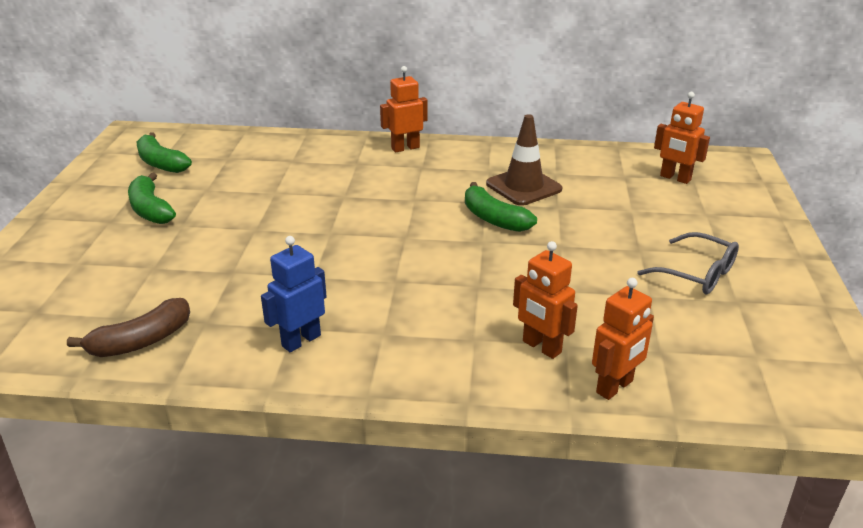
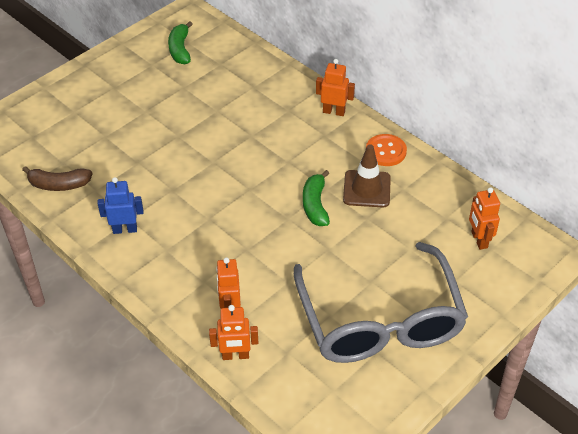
camera: 40 degrees right, 15 degrees up
green banana [128,172,176,224] -> none
grey glasses [637,232,739,294] -> grey glasses [294,242,468,363], size x2.41
none -> orange button [366,134,407,166]

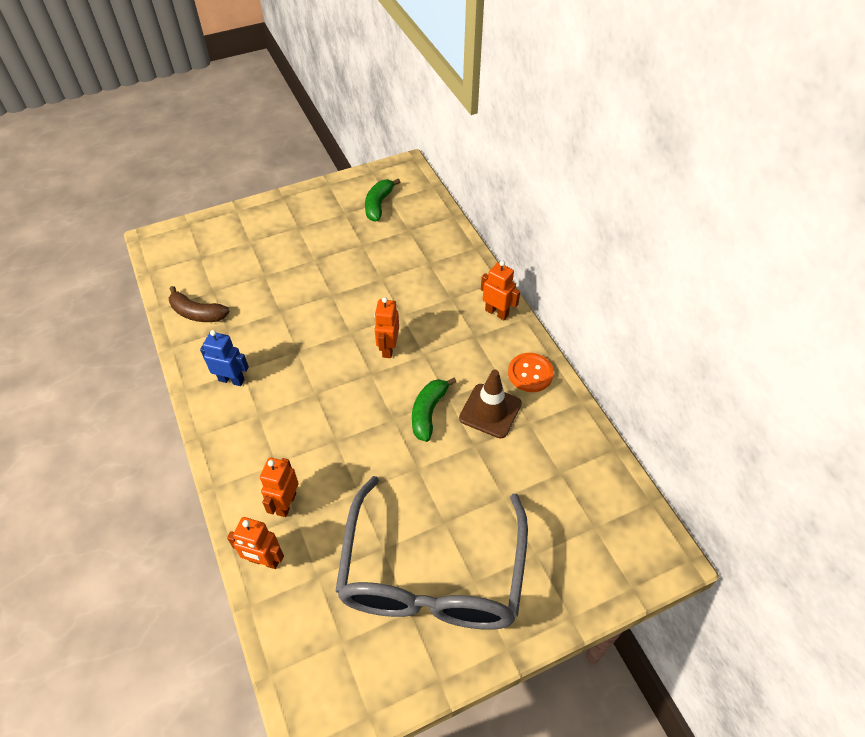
camera: 20 degrees right, 5 degrees up
orange robot [469,187,500,250] -> orange robot moved to [374,297,399,358]

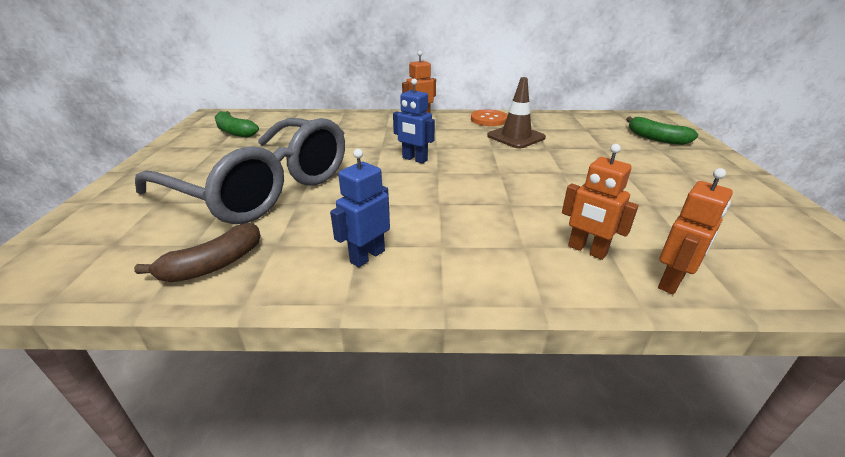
camera: 65 degrees left, 20 degrees down
grey glasses [335,476,528,630] -> grey glasses moved to [135,118,345,224]
orange robot [374,297,399,358] -> blue robot [393,78,435,164]
green banana [412,378,456,442] -> green banana moved to [626,117,698,145]

